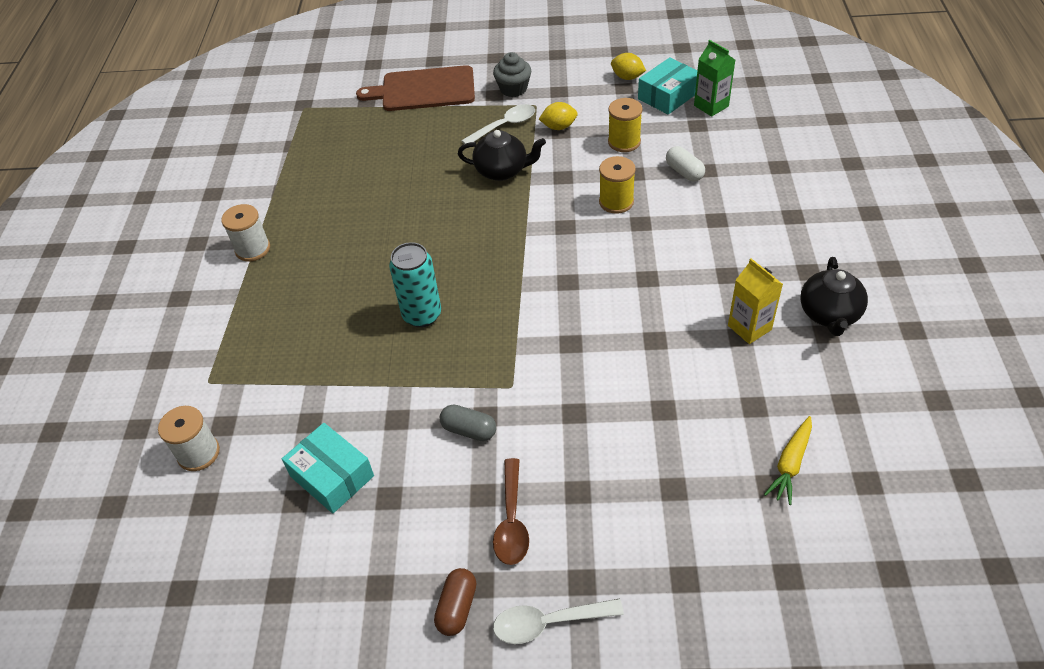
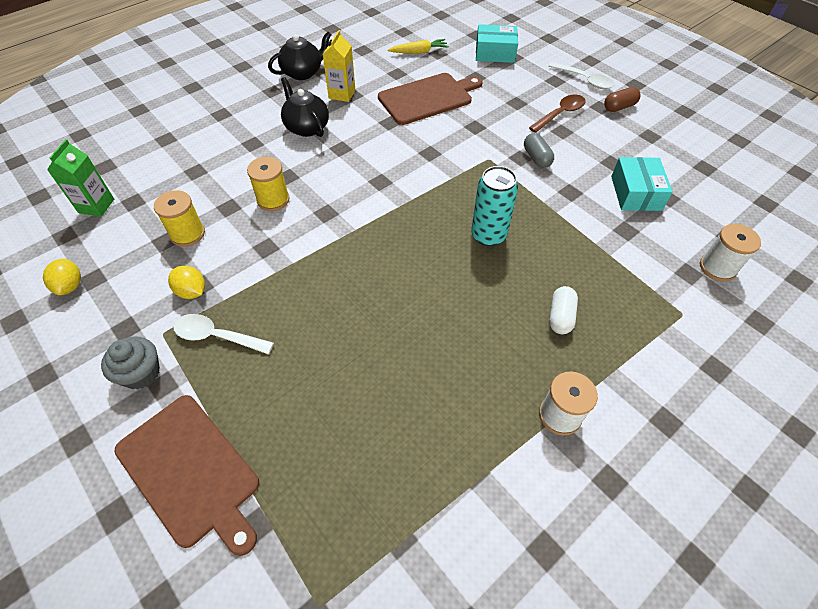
camera: 135 degrees left, 5 degrees up
black teapot [458,130,546,181] -> black teapot moved to [281,77,329,137]
turquoise box [638,57,697,115] -> turquoise box moved to [476,24,518,63]
white capsule [666,146,705,181] -> white capsule moved to [549,286,578,334]
none -> brown cutting board [378,73,483,125]

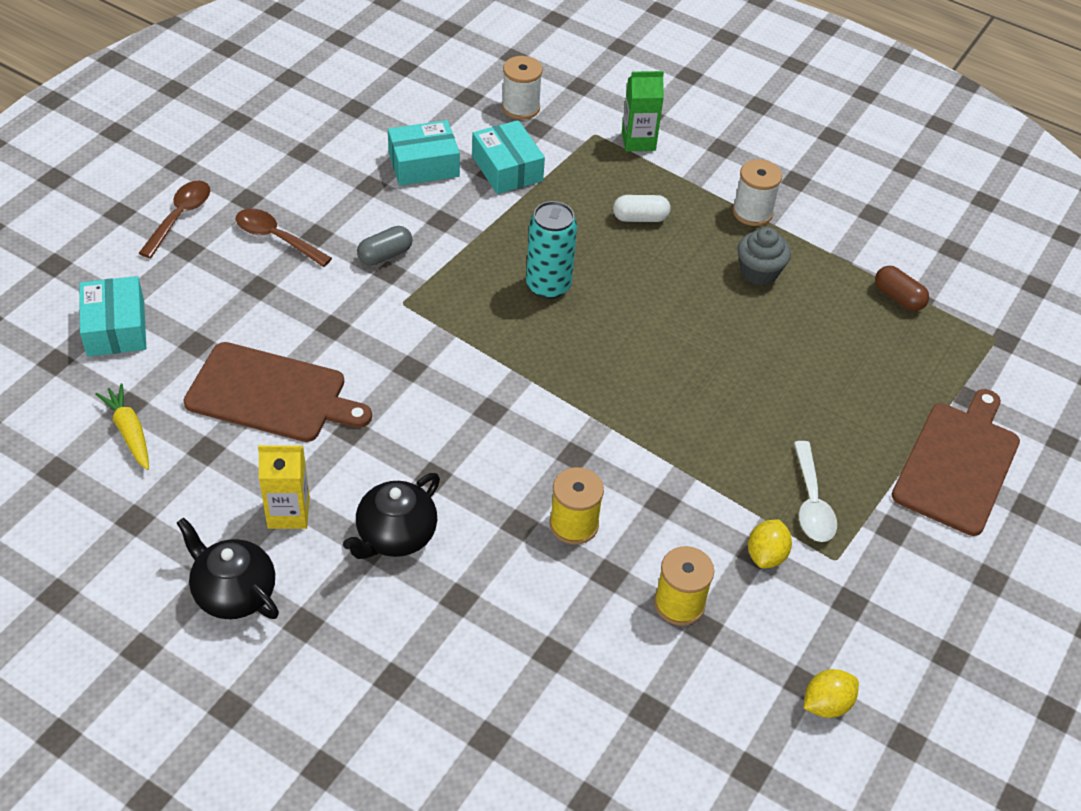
camera: 110 degrees left, 5 degrees down
green carton [47,139,114,217] -> green carton moved to [622,71,664,152]
grey cupcake [101,336,160,390] -> grey cupcake moved to [737,227,791,285]
brown cutting board [378,73,483,125] -> brown cutting board turned 150 degrees clockwise [183,342,372,442]
white spoon [548,62,615,89] -> brown spoon [139,180,210,258]
brown capsule [604,87,641,112] -> brown capsule moved to [875,266,929,311]
none -> turquoise box [472,120,545,194]

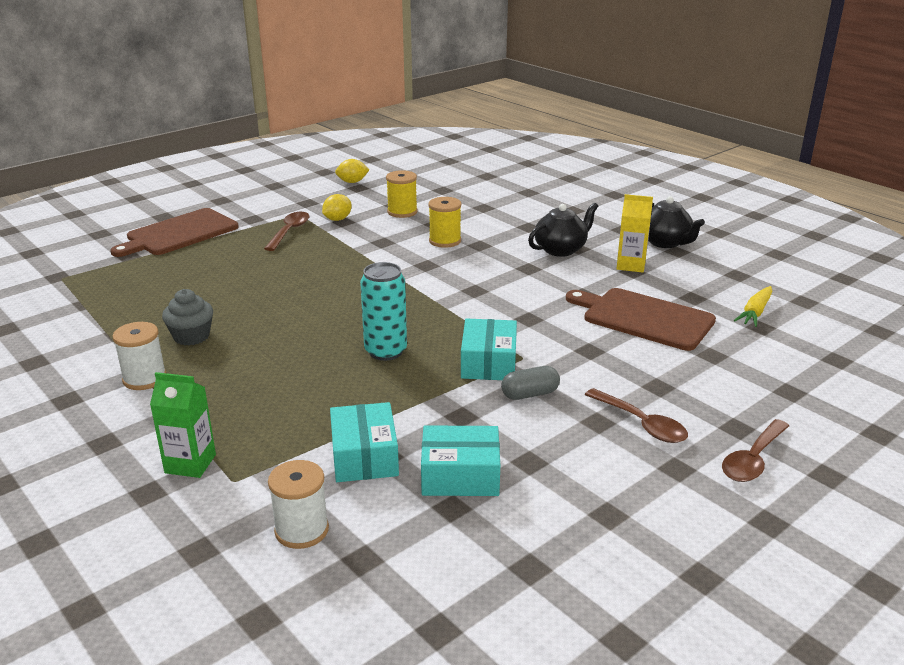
camera: 160 degrees left, 20 degrees down
turquoise box [79,276,146,357] -> turquoise box moved to [461,319,517,380]
yellow carrot [95,383,149,470] -> yellow carrot turned 45 degrees clockwise [734,286,772,327]
white capsule [613,195,671,222] -> none
white spoon [794,441,837,542] -> brown spoon [264,212,310,251]
brown capsule [875,266,929,311] -> none

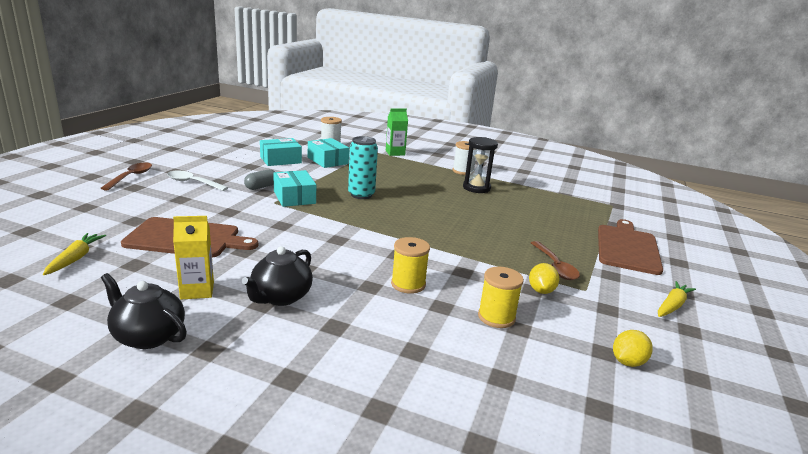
camera: 150 degrees right, 5 degrees down
grey cupcake [162,289,213,345] -> black hourglass [463,137,498,193]
brown spoon [585,388,688,443] -> white spoon [167,170,228,191]
none -> yellow carrot [658,281,696,317]

